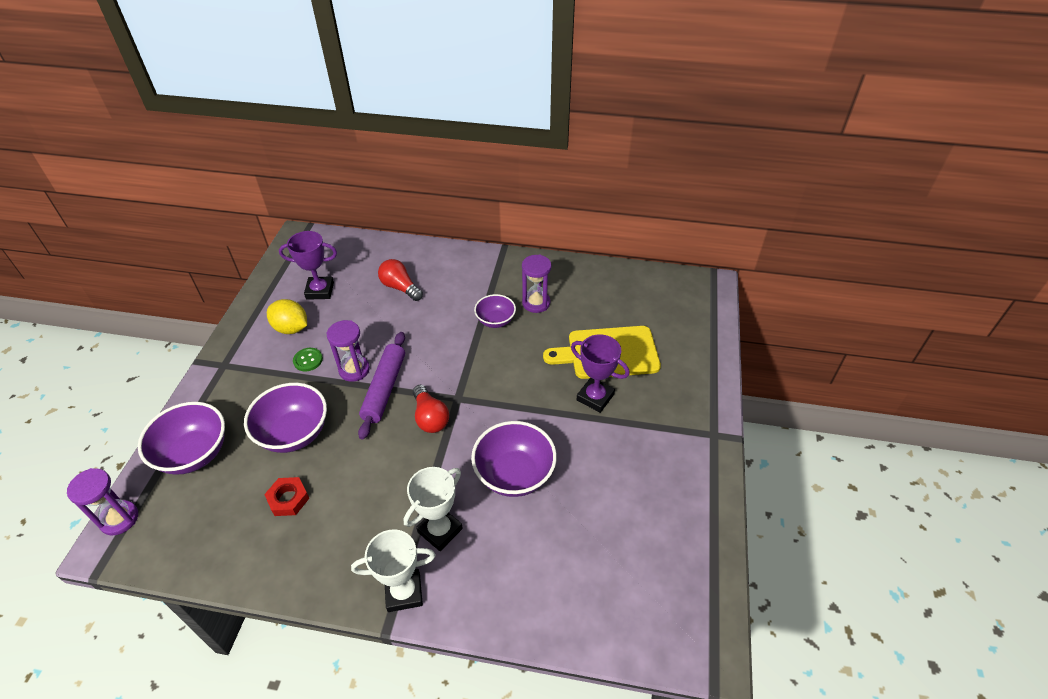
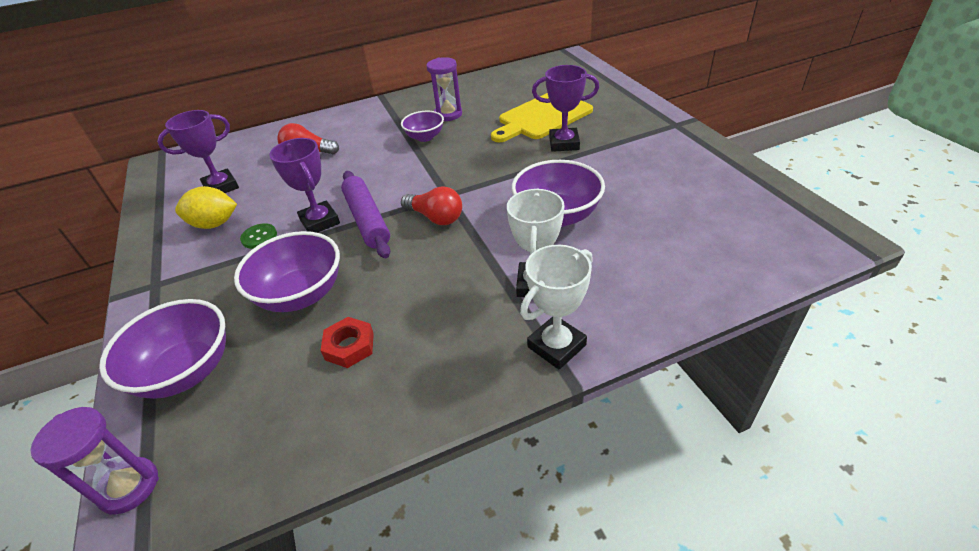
camera: 30 degrees left, 5 degrees down
purple hourglass [326,320,370,382] -> purple trophy [269,138,340,233]

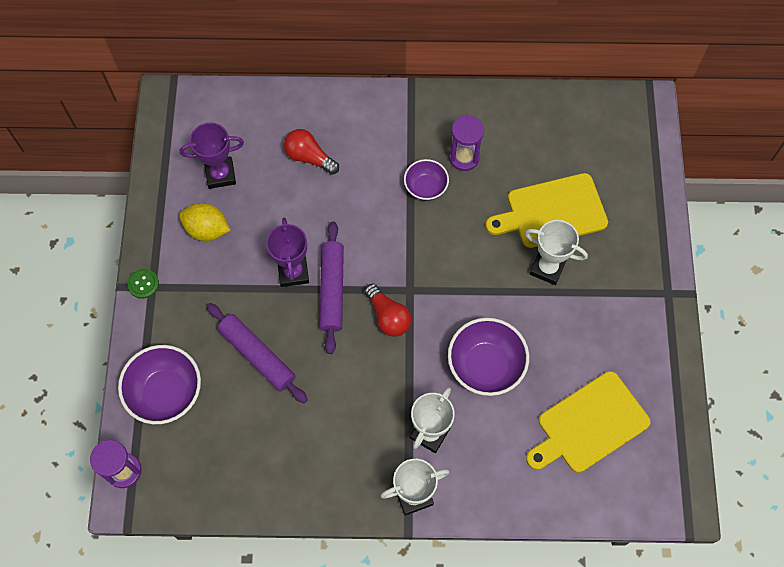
camera: 20 degrees right, 25 degrees up
purple bowl [234,231,340,312] -> purple rolling pin [206,303,308,403]
green button [240,223,277,249] -> green button moved to [127,269,159,299]
red nut [320,317,374,368] -> none
purple trophy [532,65,599,152] -> white trophy [525,220,588,285]
none -> yellow cutting board [526,371,650,473]

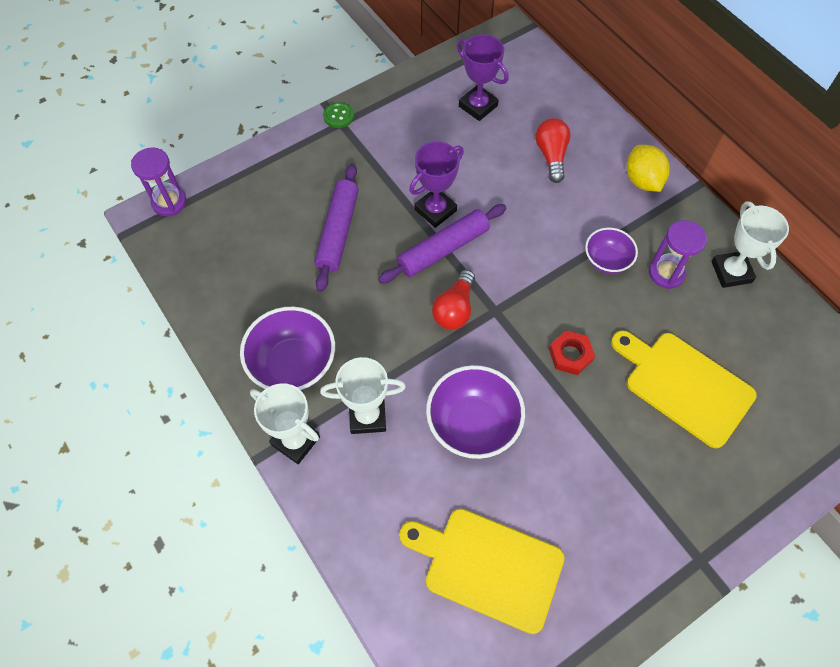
camera: 55 degrees right, 5 degrees down
purple bowl [118,345,201,424] -> purple bowl moved to [240,307,335,391]
yellow lemon [179,203,231,241] -> yellow lemon moved to [627,145,670,192]
white trophy [525,220,588,285] -> white trophy moved to [711,201,789,288]
none -> red nut [549,330,595,375]

